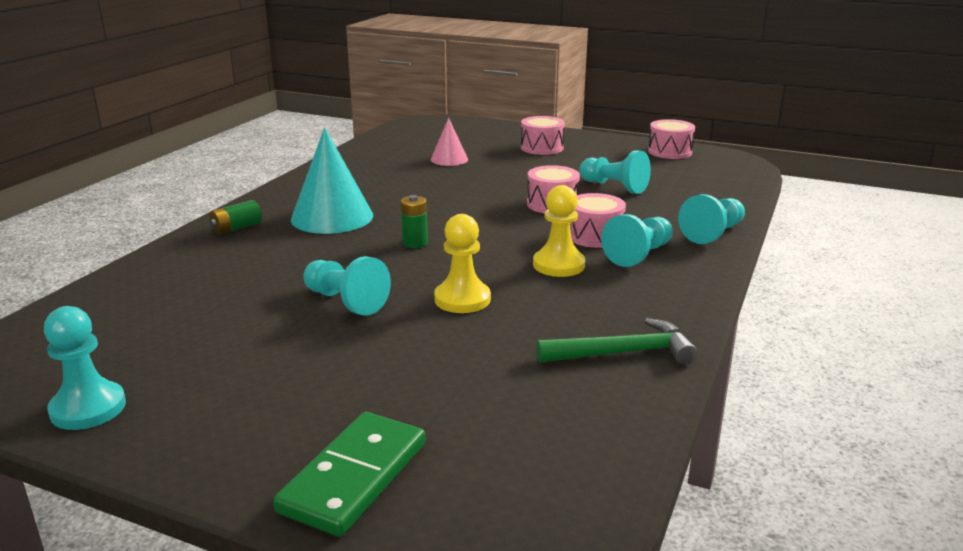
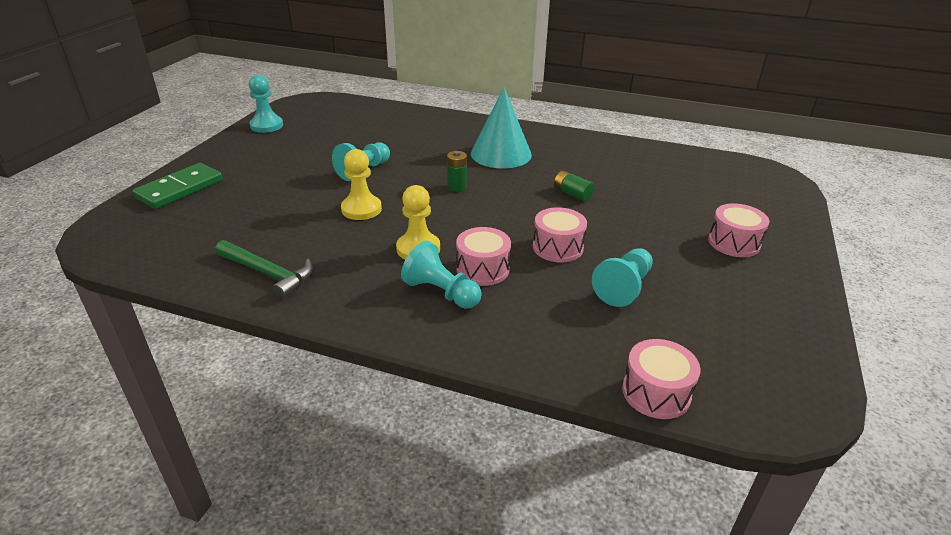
camera: 85 degrees right, 10 degrees up
green battery [209,200,262,234] -> green battery moved to [554,171,595,201]
green domino [273,412,425,537] -> green domino turned 75 degrees counterclockwise [132,163,223,209]
pink cone [431,118,468,166] -> none
green hammer [536,318,697,364] -> green hammer turned 45 degrees counterclockwise [215,240,313,299]
pink drum [648,119,695,159] -> pink drum moved to [622,339,701,419]
turquoise pawn [678,194,745,244] -> none

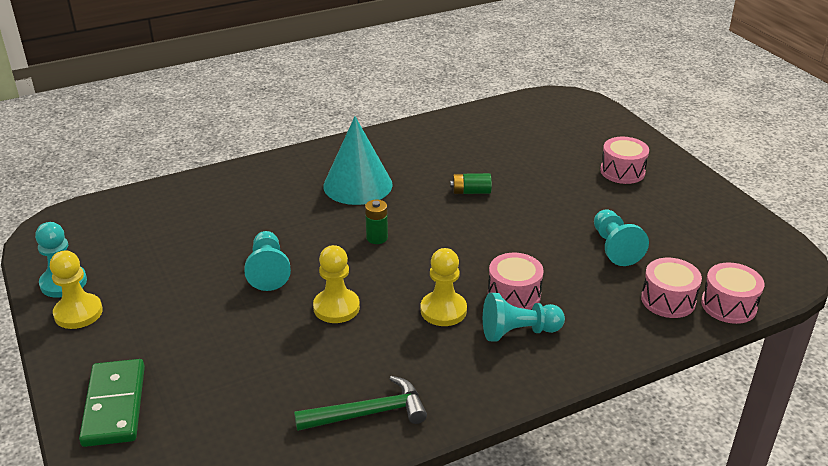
camera: 45 degrees left, 0 degrees up
pink drum [533,207,587,262] -> pink drum moved to [641,258,702,318]
none -> yellow pawn [50,251,103,329]

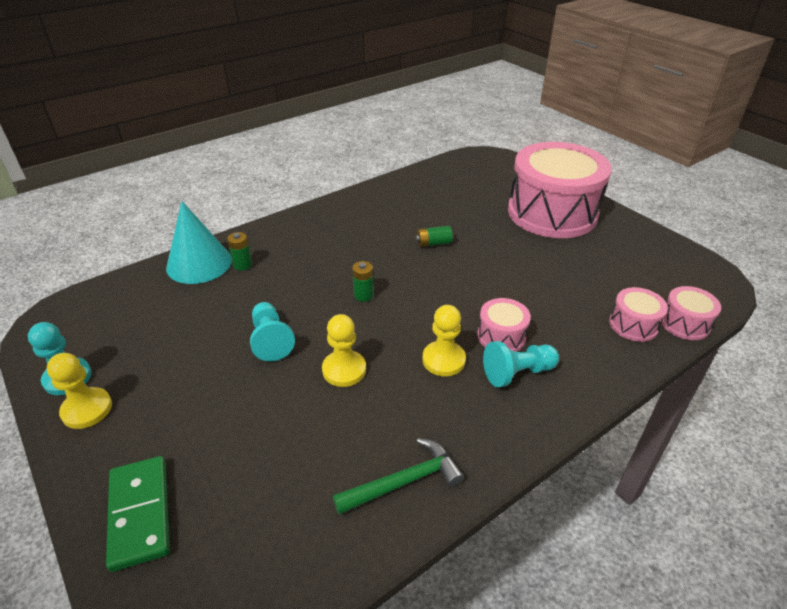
camera: 10 degrees left, 5 degrees up
turquoise cone [323,116,393,205] -> turquoise cone moved to [166,201,232,284]
turquoise pawn [594,209,649,266] -> none
pink drum [600,137,649,184] -> pink drum [508,142,612,238], size x2.38
none -> green battery [227,232,252,270]

